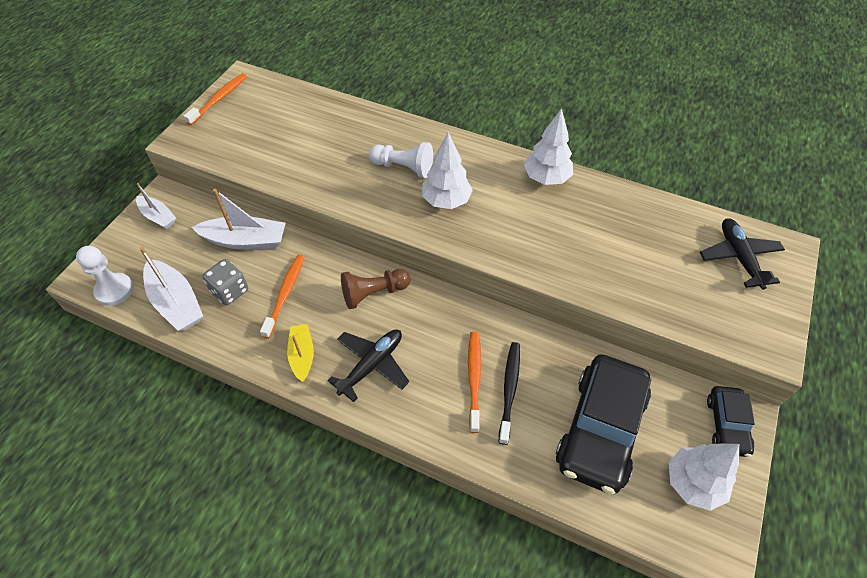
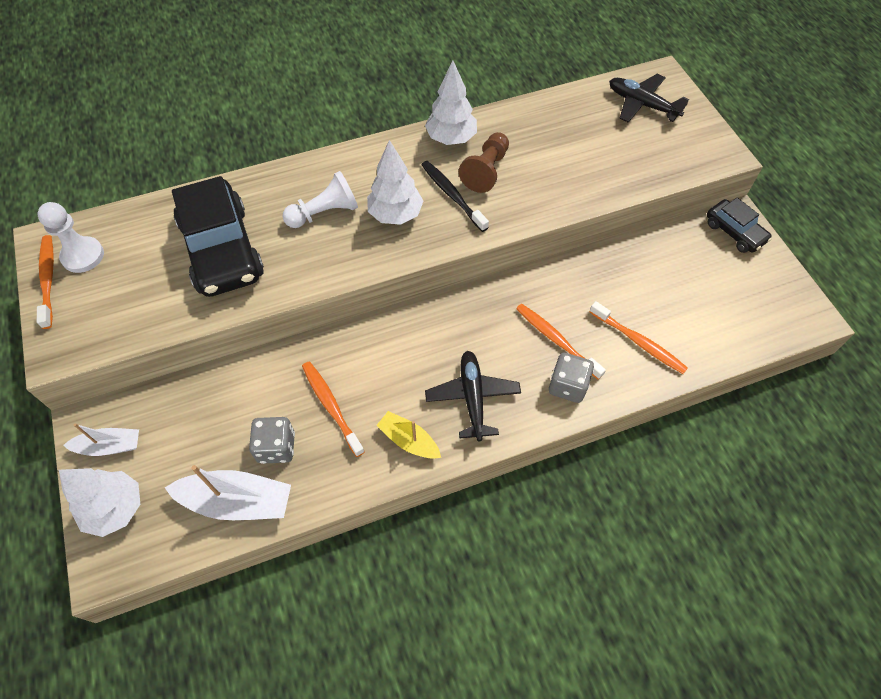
camera: 45 degrees left, 5 degrees up
white pawn [76,246,134,306] -> white pawn moved to [37,202,104,273]
white boat [191,189,286,250] -> none
brown pawn [341,269,410,309] -> brown pawn moved to [459,132,509,193]
black toothbrush [499,342,520,445] -> black toothbrush moved to [421,161,489,232]
black car [556,354,651,494] -> black car moved to [172,176,264,297]
white tree [669,444,739,511] -> white tree moved to [59,468,140,537]
none -> grey dice [549,353,594,403]
none -> orange toothbrush [590,301,688,374]

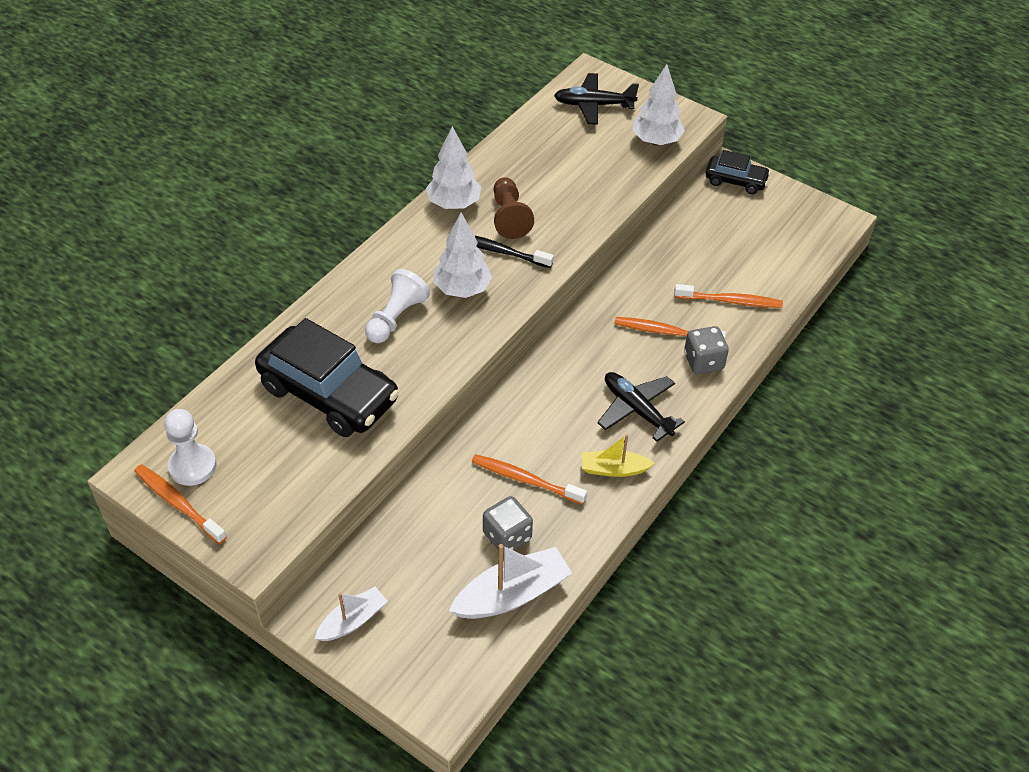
camera: 35 degrees left, 10 degrees down
white tree [59,468,140,537] -> white tree moved to [632,64,685,145]

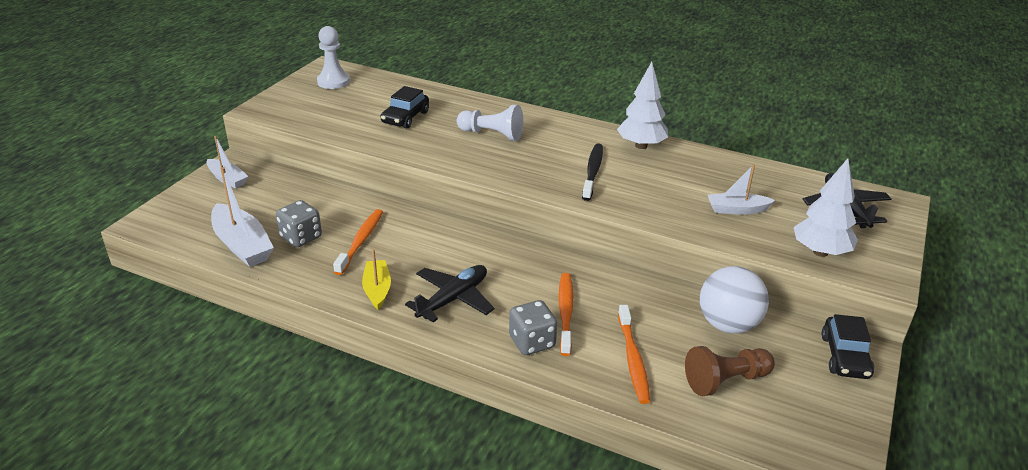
camera: 80 degrees right, 15 degrees down
orange toothbrush [134,464,227,544] -> none
black car [255,318,399,437] -> black car [380,86,429,128], size x0.53
white tree [433,213,492,298] -> none
brown pawn [493,177,534,239] -> brown pawn moved to [685,346,775,396]
none -> white ball [700,266,769,334]
none -> white boat [708,164,775,215]

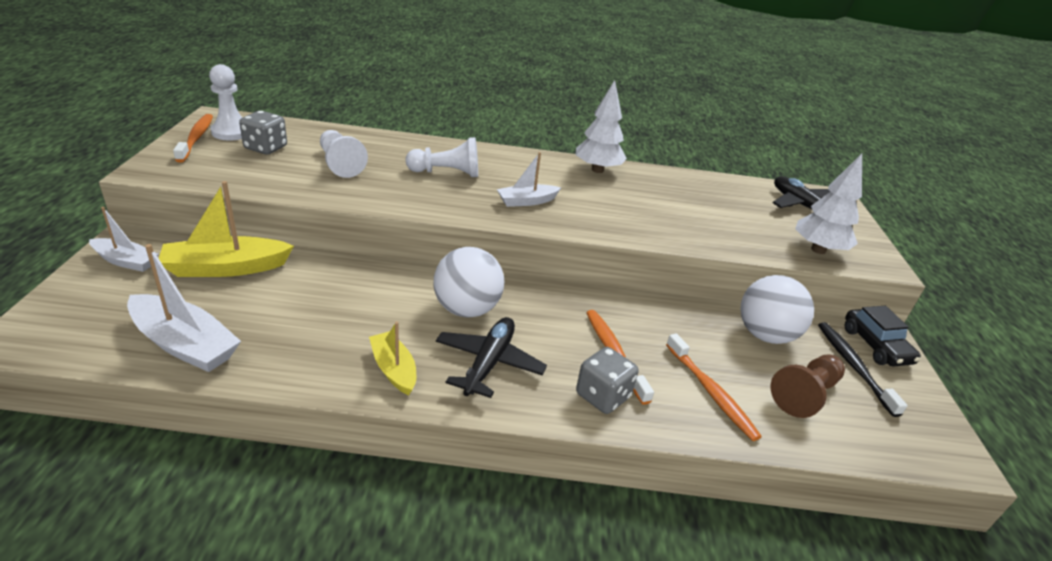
camera: 25 degrees left, 0 degrees up
grey dice [276,200,322,247] -> grey dice moved to [239,111,287,154]
orange toothbrush [333,209,383,275] -> orange toothbrush moved to [173,114,213,162]
black car [380,86,429,128] -> white pawn [320,130,368,178]
black toothbrush [582,143,603,201] -> black toothbrush moved to [818,322,908,417]
white boat [708,164,775,215] -> white boat moved to [497,152,561,207]
none -> yellow boat [159,181,294,277]
none -> white ball [434,247,505,318]

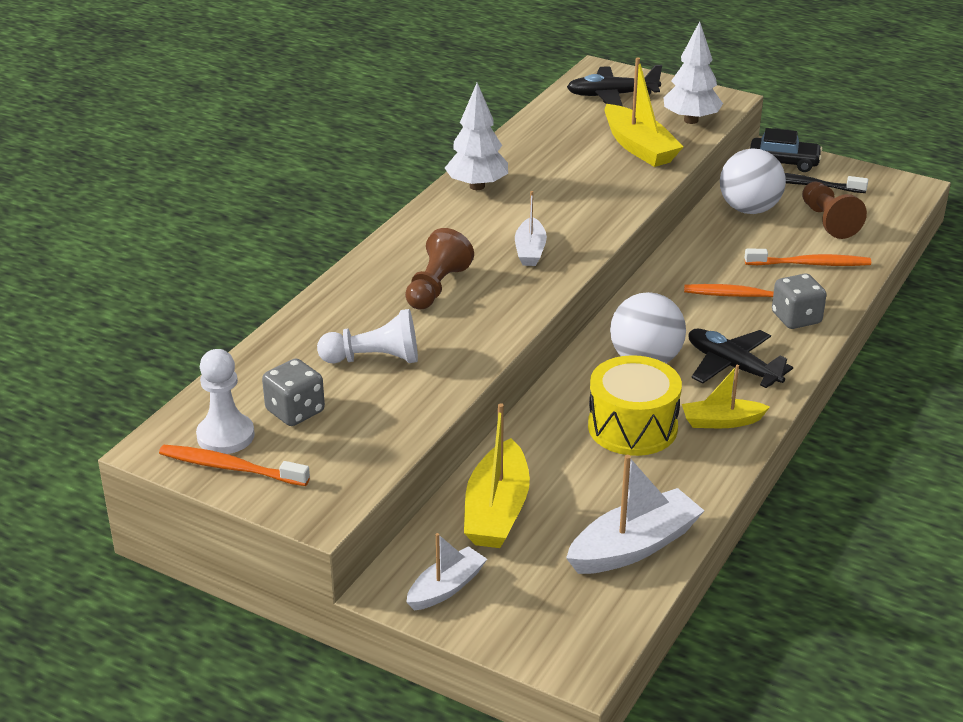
camera: 60 degrees left, 0 degrees up
white pawn [406,137,478,177] -> brown pawn [405,228,474,309]
none -> yellow drum [588,355,682,456]
none -> yellow boat [605,57,683,167]

